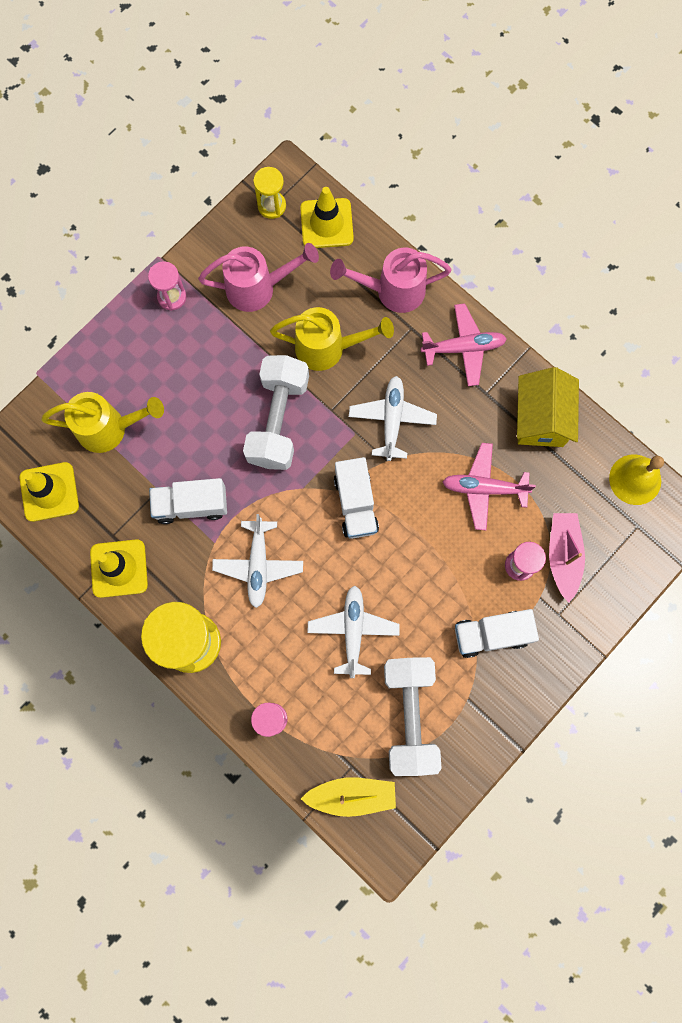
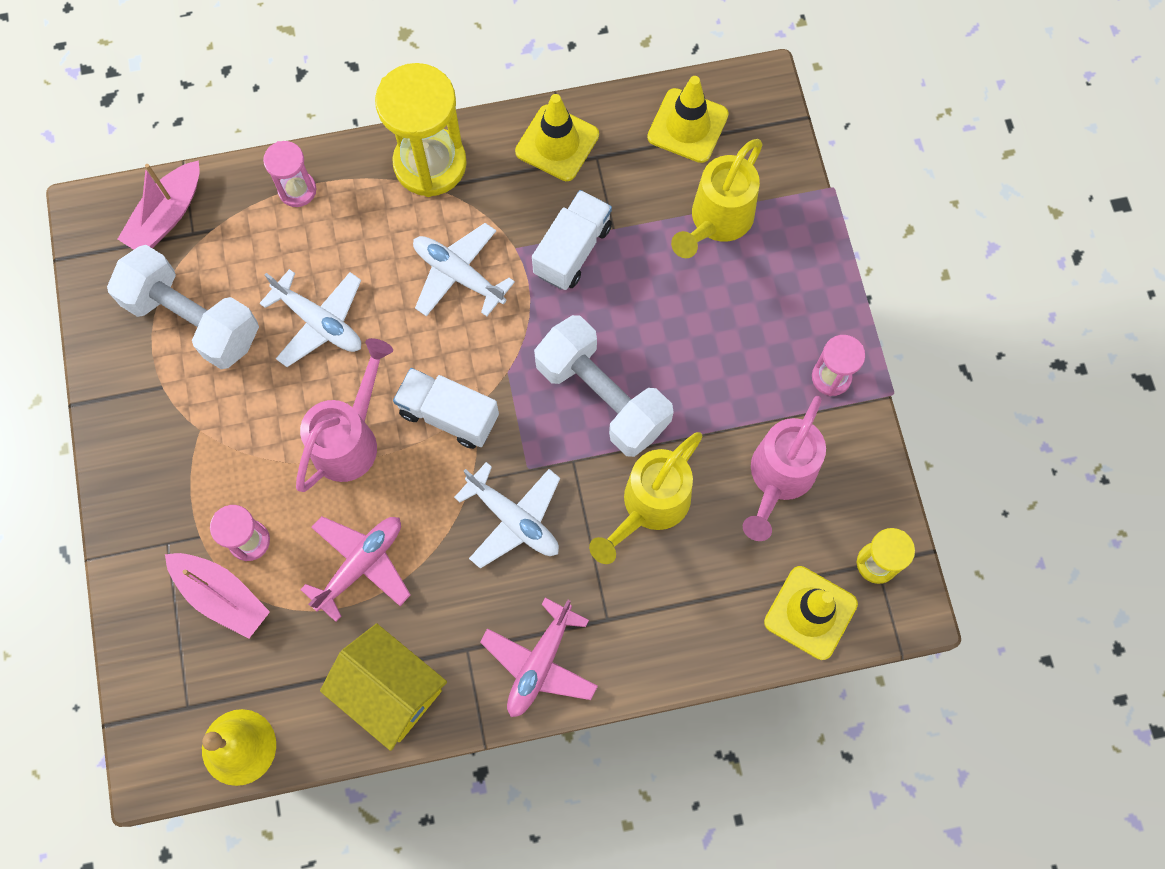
camera: 125 degrees right, 5 degrees down
yellow boat [301,777,396,817] -> pink boat [117,160,199,250]
pink watering can [330,248,452,313] -> pink watering can moved to [296,338,393,492]
white truck [455,609,539,658] -> none

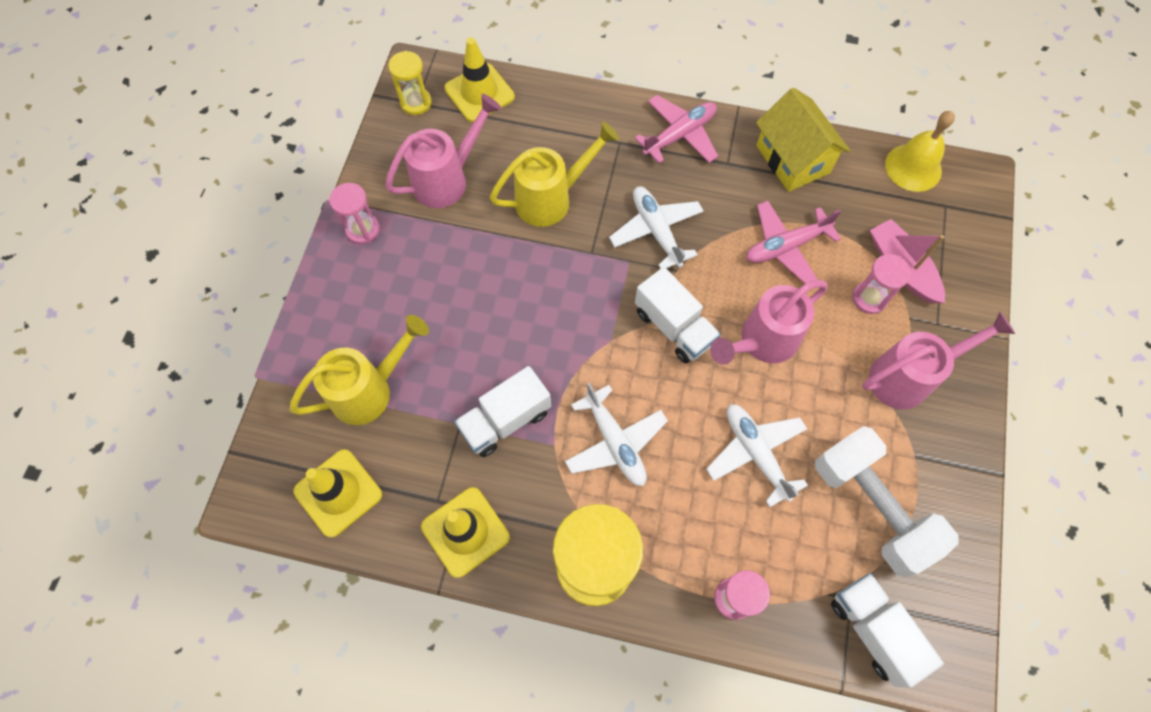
camera: 155 degrees left, 5 degrees down
pink boat [117,160,199,250] -> white truck [831,573,944,688]
white dumbbell [534,315,674,457] -> none
none -> pink watering can [862,311,1015,410]

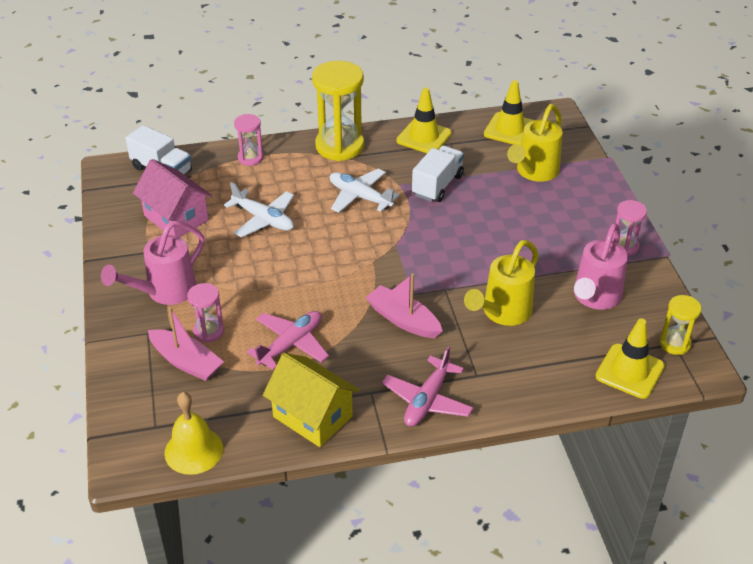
camera: 155 degrees right, 25 degrees down
white plane [609,186,704,269] -> pink boat [365,273,442,338]
white truck [635,267,721,363] -> none
pink watering can [710,280,828,365] -> none
white dumbbell [815,426,959,577] -> pink house [133,159,212,237]

